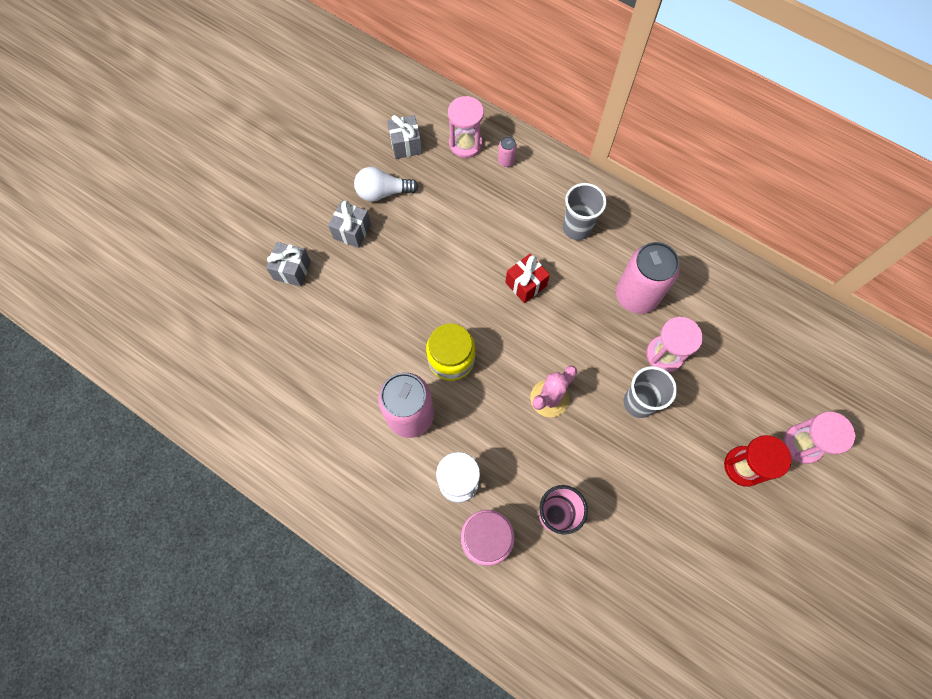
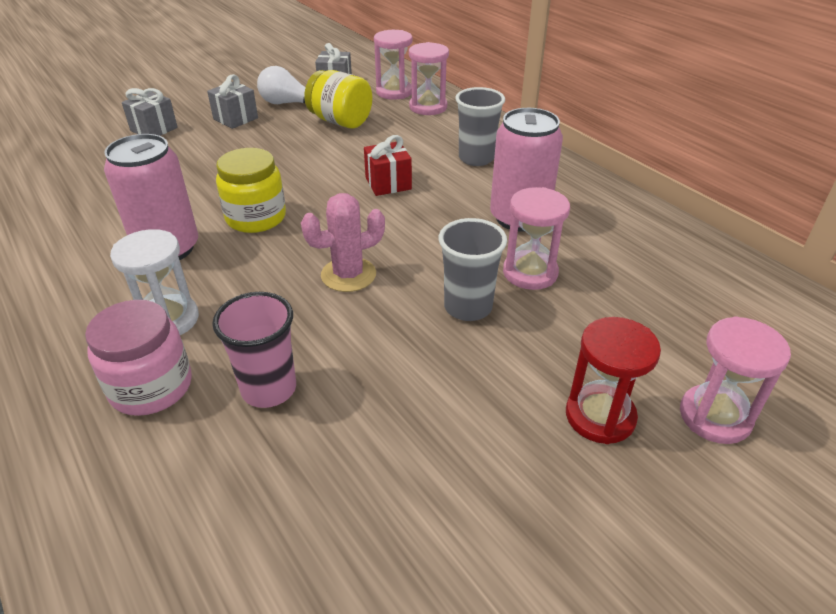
camera: 20 degrees right, 30 degrees down
pink can [498,136,517,167] -> pink hourglass [409,42,449,115]
none -> yellow jar [304,70,373,129]

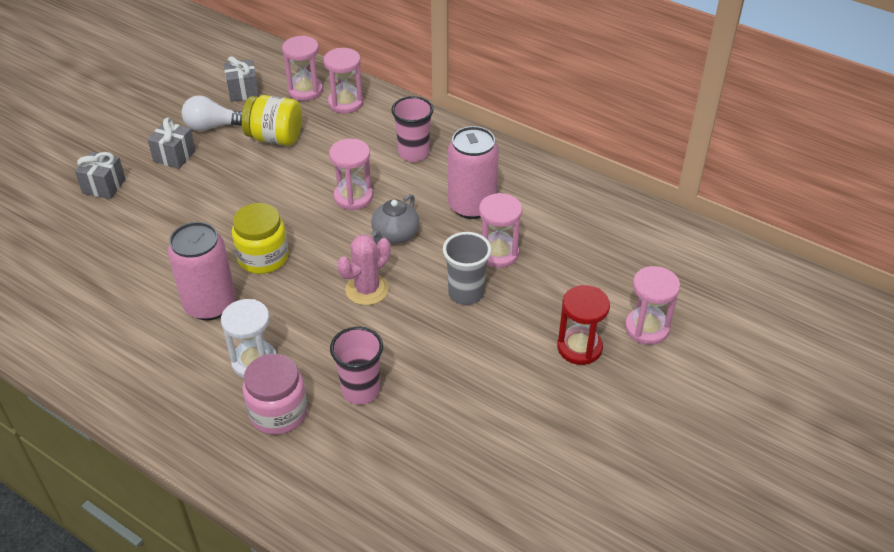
camera: 20 degrees left, 5 degrees up
red gift [364,135,412,196] -> pink hourglass [329,139,373,210]
grey cup [455,87,505,166] -> pink cup [391,96,434,162]
none -> grey teapot [371,194,419,245]

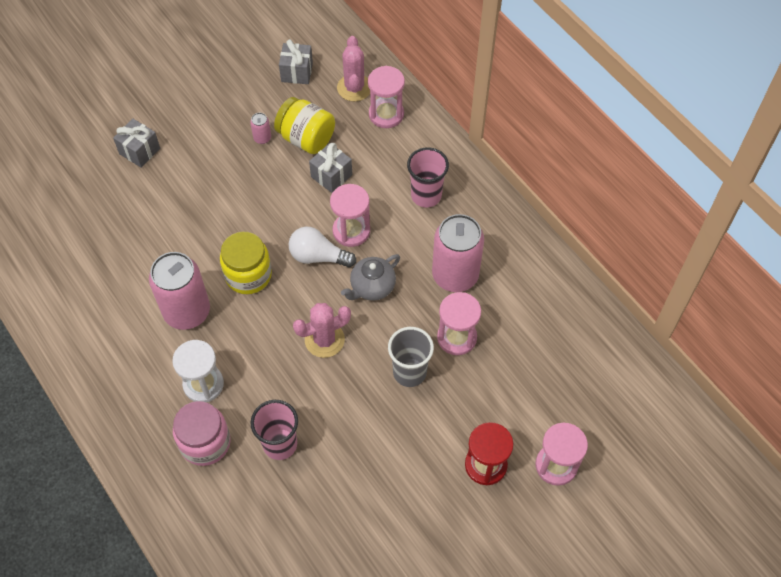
camera: 20 degrees right, 15 degrees up
grey gift [148,118,196,169] -> grey gift moved to [309,143,352,193]
white light bulb [182,95,243,131] -> white light bulb moved to [289,227,356,267]
pink hourglass [282,36,323,101] -> pink cactus [337,36,370,101]
none -> pink can [250,113,271,144]

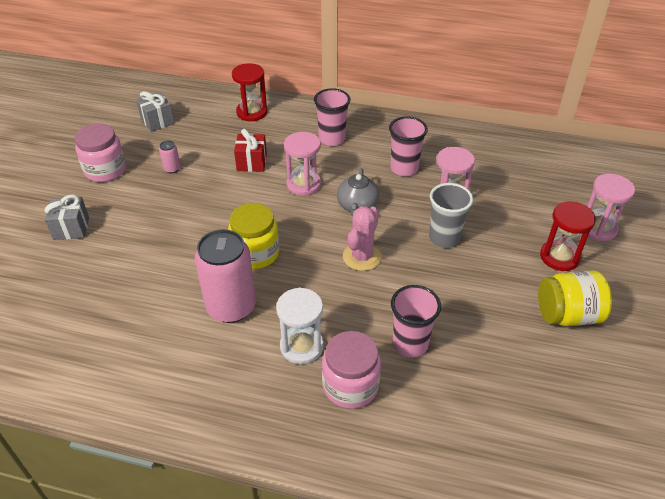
camera: 40 degrees left, 15 degrees down
yellow jar [274,97,335,154] -> yellow jar moved to [538,270,612,326]
white light bulb [289,227,356,267] -> none
grey gift [309,143,352,193] -> red gift [234,129,267,172]
pink cactus [337,36,370,101] -> none
pink hourglass [368,66,405,128] -> red hourglass [232,63,267,121]
pink can [432,214,484,292] -> pink cup [389,116,428,176]
none -> pink jar [75,123,126,182]

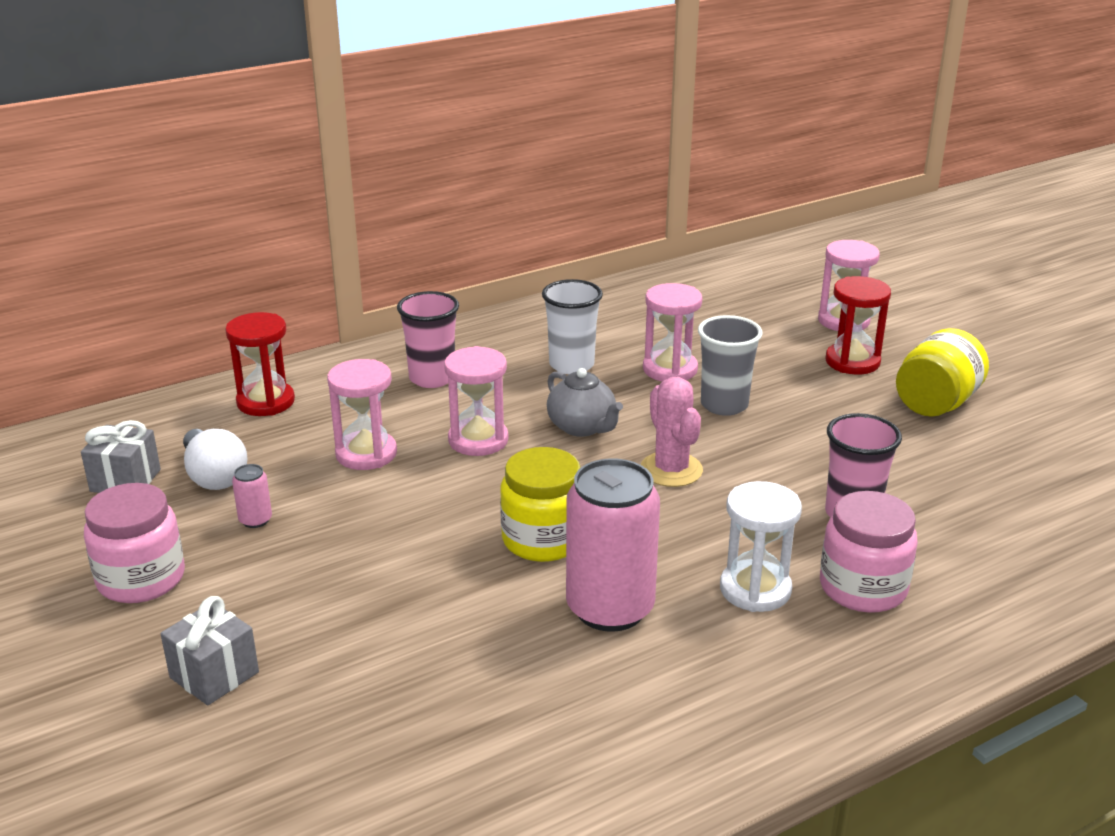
camera: 45 degrees left, 15 degrees down
red gift [234,129,267,172] -> pink hourglass [327,359,397,470]
pink cup [389,116,428,176] -> white cup [542,279,603,374]
none -> white light bulb [183,429,247,490]

